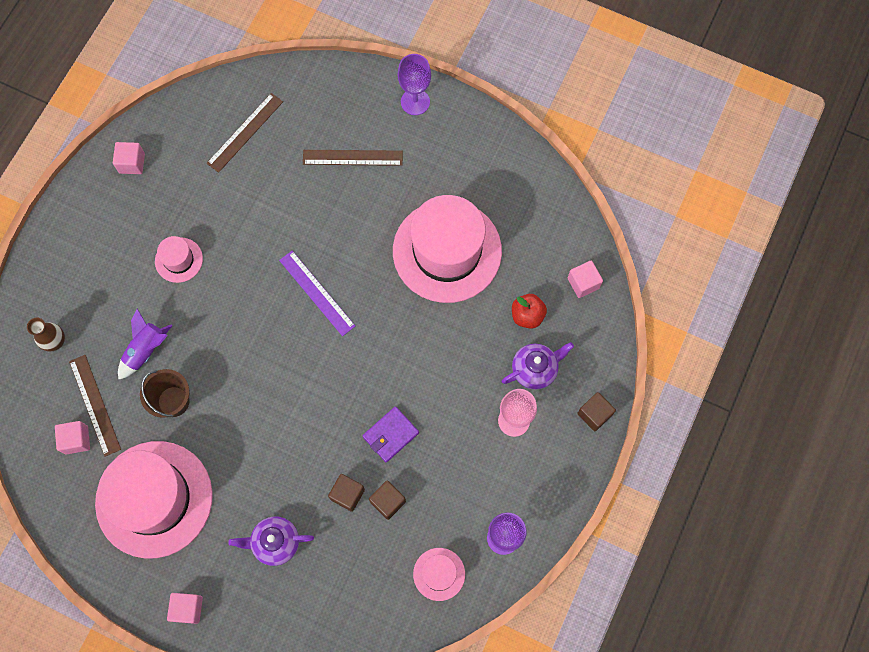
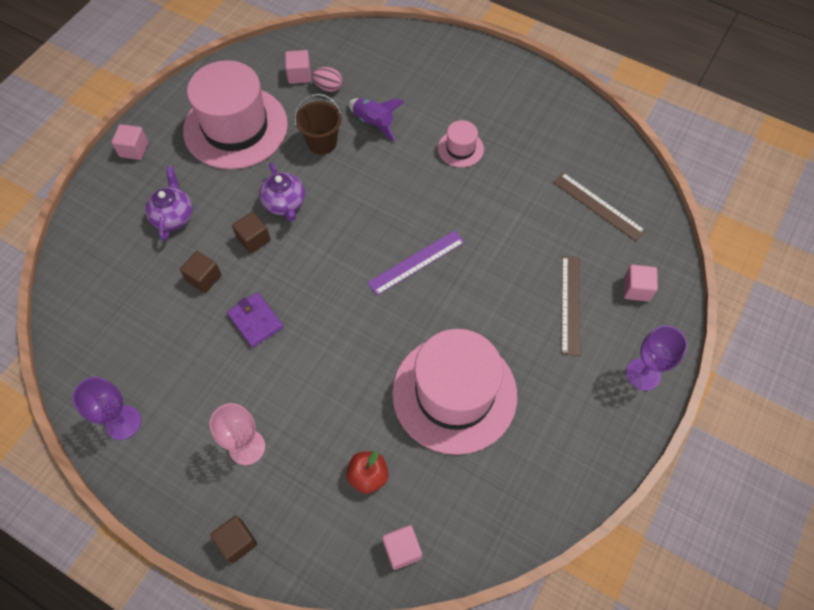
camera: 95 degrees right, 10 degrees down
brown vase [27,317,65,352] -> none
brown ruler [69,355,121,457] -> pink egg [312,67,343,92]
pink cube [113,142,145,174] -> pink cube moved to [624,265,658,302]
brown cube [369,481,406,520] -> brown cube moved to [232,212,271,254]
pink hat [413,548,465,601] -> none
purple teapot [502,342,574,390] -> purple teapot moved to [259,162,305,221]

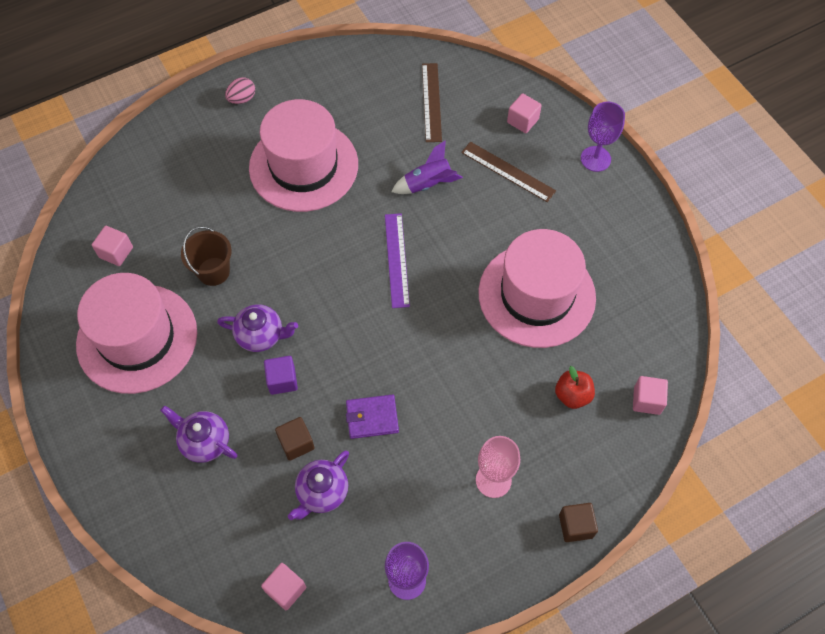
camera: 60 degrees left, 0 degrees up
pink cube [112,124,149,160] -> pink cube moved to [261,563,306,610]
brown cube [232,212,271,254] -> purple cube [264,356,298,395]
pink egg [312,67,343,92] -> pink egg moved to [225,77,255,104]
purple rocket [348,98,405,142] -> purple rocket moved to [391,140,463,194]
pink hat [438,120,484,167] -> pink hat [249,99,358,212], size x2.28
brown ruler [553,172,646,241] -> brown ruler turned 75 degrees counterclockwise [422,63,442,142]
none -> purple teapot [288,450,349,520]

